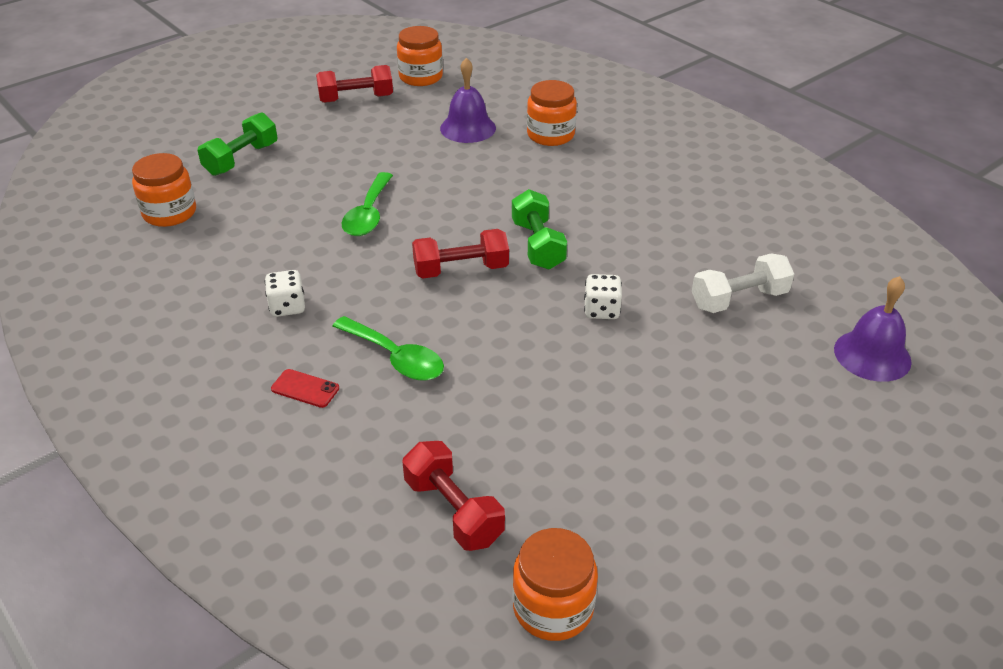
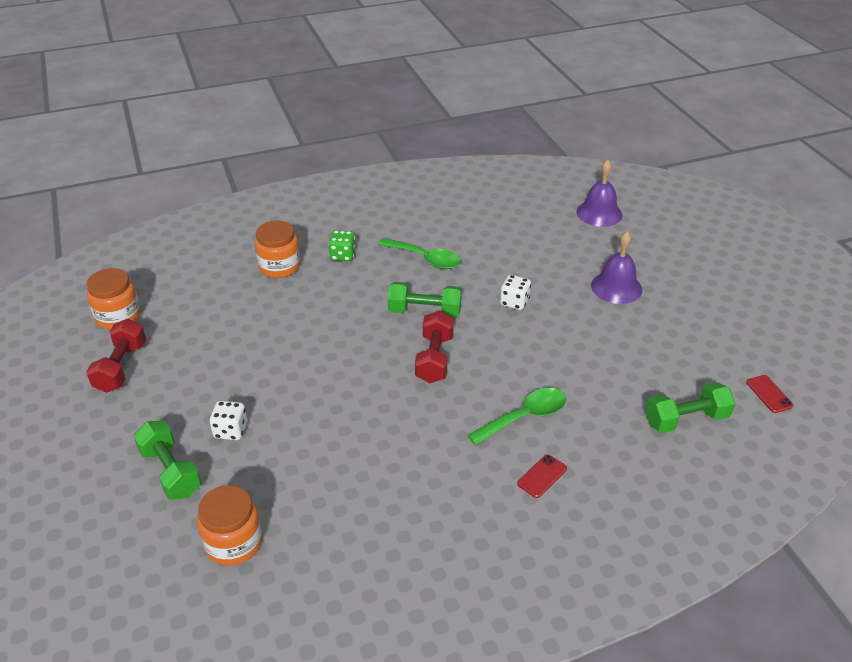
camera: 70 degrees left, 0 degrees up
white dice [265,270,305,317] -> white dice moved to [209,401,247,440]
green spoon [341,172,393,236] -> green spoon moved to [378,238,461,269]
red dumbbell [403,441,505,551] -> green dumbbell [645,382,735,433]
purple bell [440,58,496,143] -> purple bell moved to [591,231,642,304]
orange jar [513,528,598,641] -> red phone [746,375,794,413]
white dumbbell [692,253,794,313] -> none
none -> green dice [328,230,356,261]

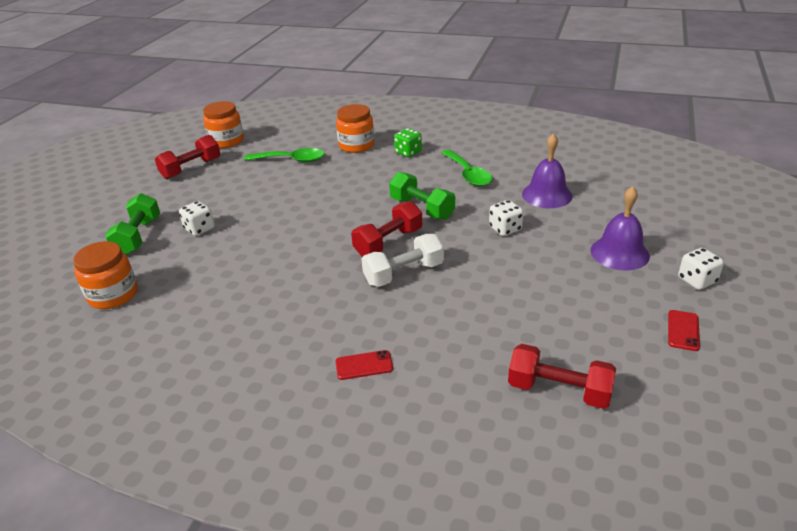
camera: 40 degrees right, 5 degrees down
green spoon [467,388,566,445] -> green spoon moved to [244,148,324,163]
purple bell [576,160,622,227] -> purple bell moved to [522,133,573,208]
green dumbbell [645,382,735,433] -> red dumbbell [508,344,616,409]
red phone [746,375,794,413] -> red phone moved to [668,310,700,351]
none -> white dumbbell [361,234,444,287]
none -> white dice [678,248,724,290]

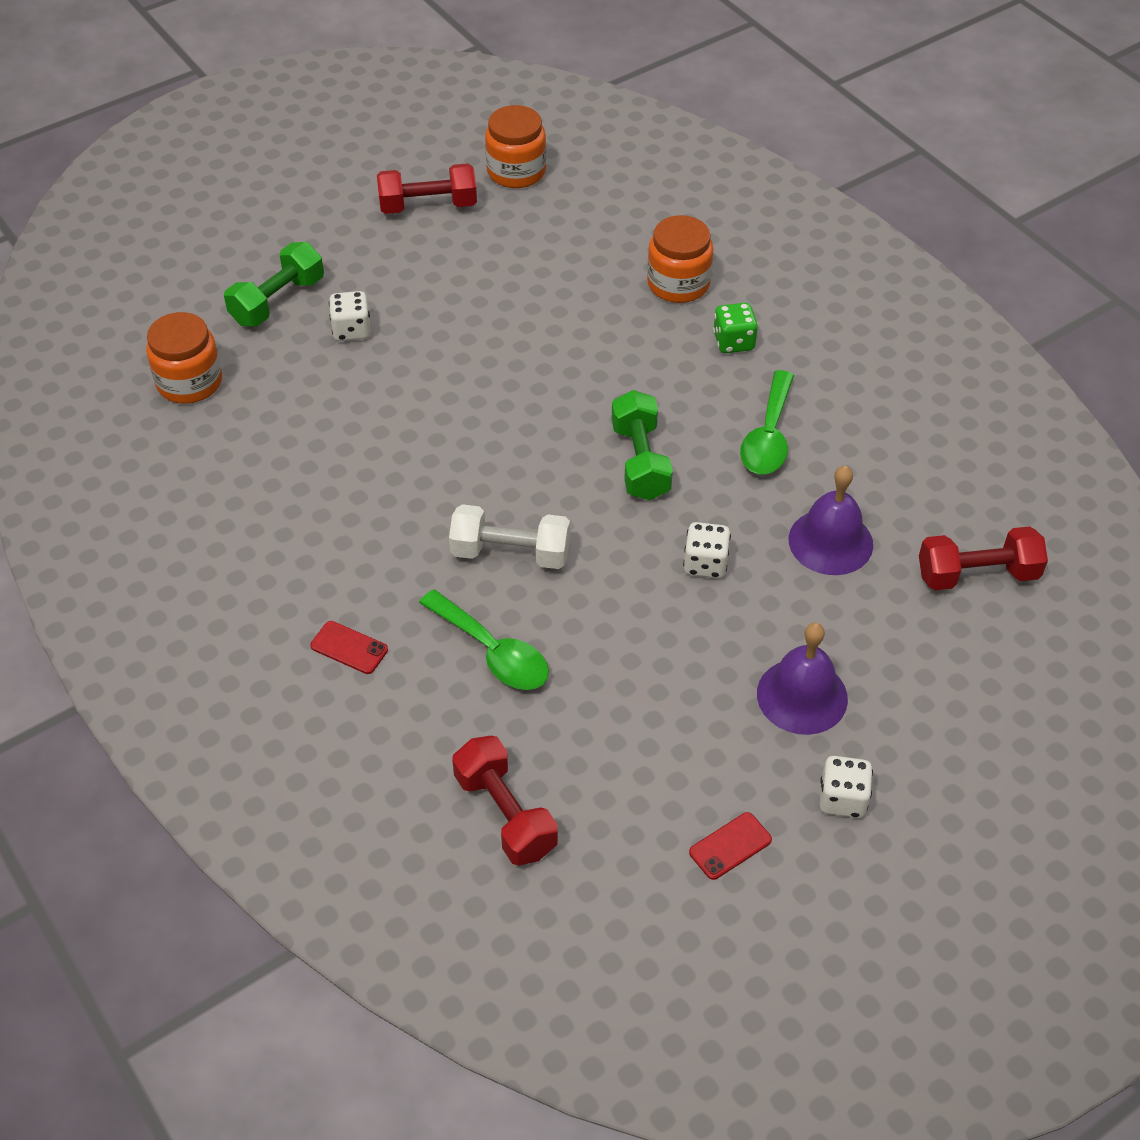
camera: 35 degrees right, 15 degrees up
green spoon [244,148,324,163] -> green spoon moved to [419,589,549,690]
red dumbbell [351,201,422,257] -> red dumbbell moved to [919,526,1048,590]

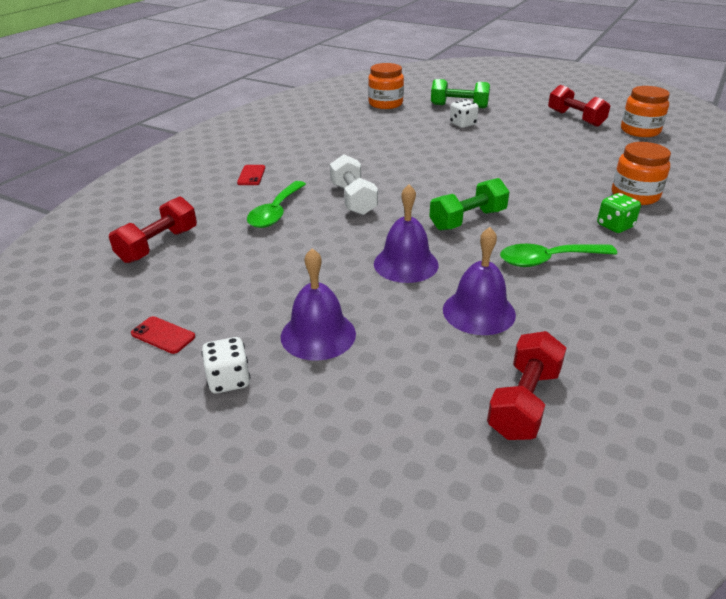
camera: 65 degrees right, 15 degrees down
white dice [683,522,731,578] -> purple bell [374,184,439,283]
red dumbbell [919,526,1048,590] -> red dumbbell turned 60 degrees clockwise [487,331,566,440]

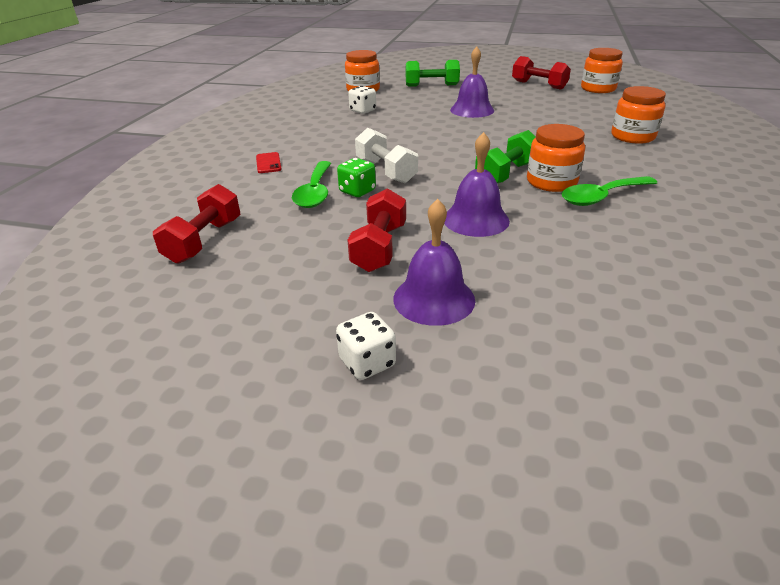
camera: 15 degrees left, 0 degrees up
red phone [131,316,195,354] -> none
purple bell [443,227,516,335] -> purple bell moved to [450,47,494,118]
white dice [450,99,479,128] -> white dice moved to [348,86,376,114]
red dumbbell [487,331,566,440] -> red dumbbell moved to [347,188,406,272]
green dice [597,193,641,233] -> green dice moved to [337,158,376,197]
none -> orange jar [527,124,585,192]

